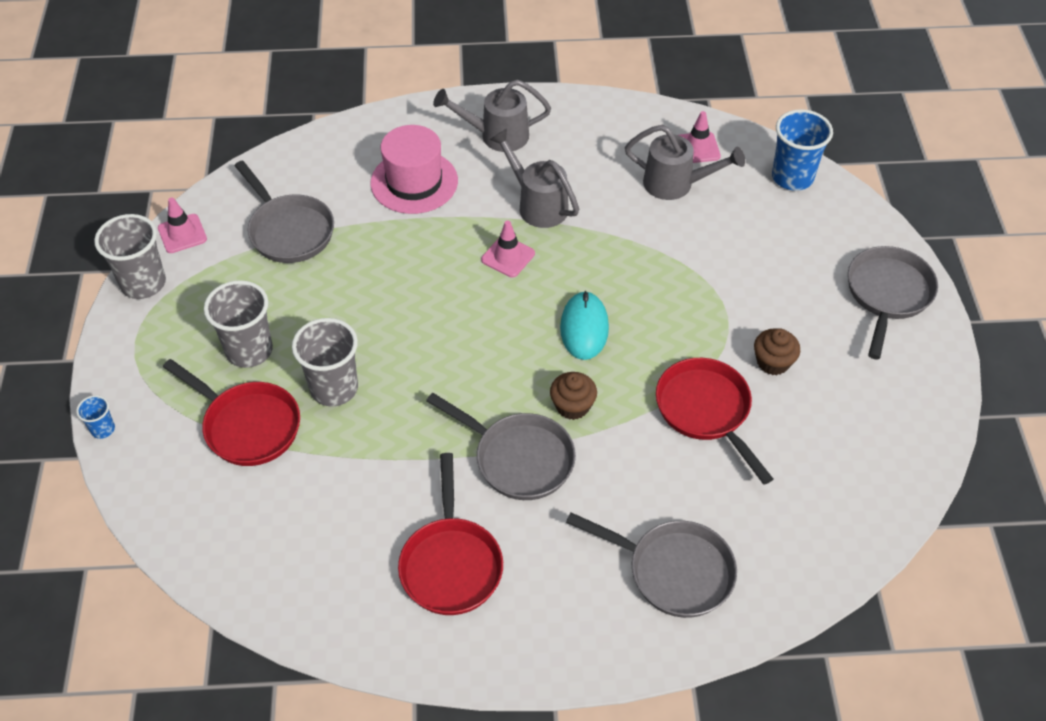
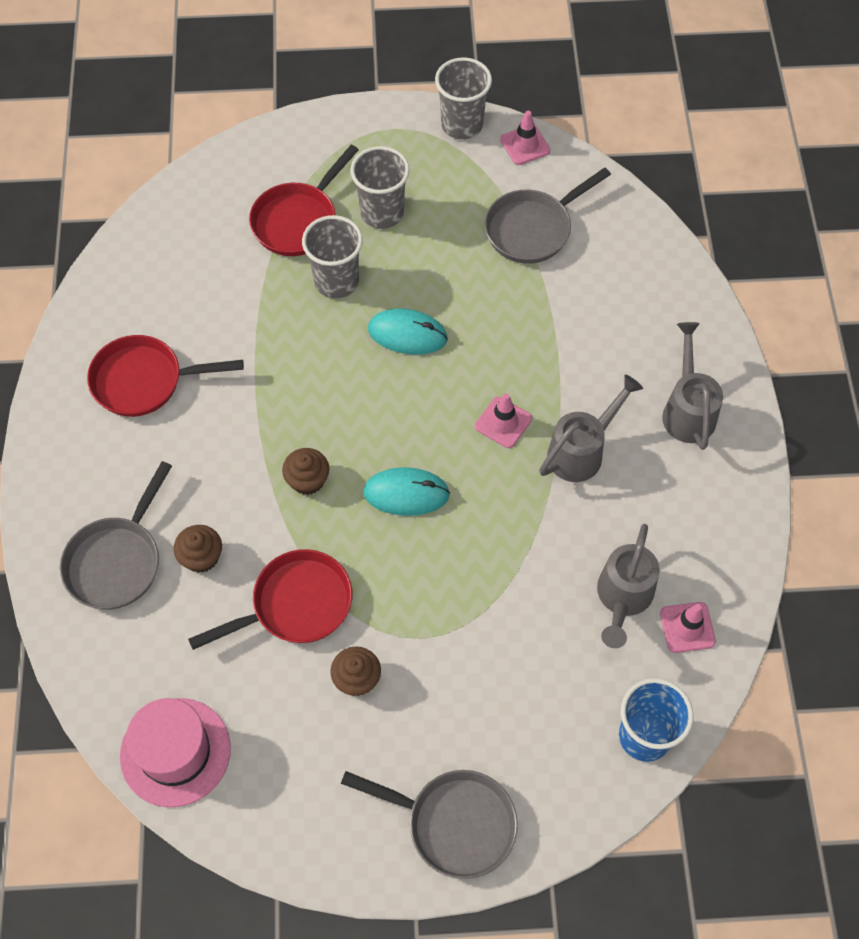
camera: 90 degrees right, 10 degrees up
blue cup [76,395,115,439] -> none
pink hat [370,125,458,214] -> pink hat moved to [120,698,231,807]
grey pan [426,393,576,500] -> none
none -> brown cupcake [174,525,222,573]
none -> turquoise mouse [368,309,448,355]

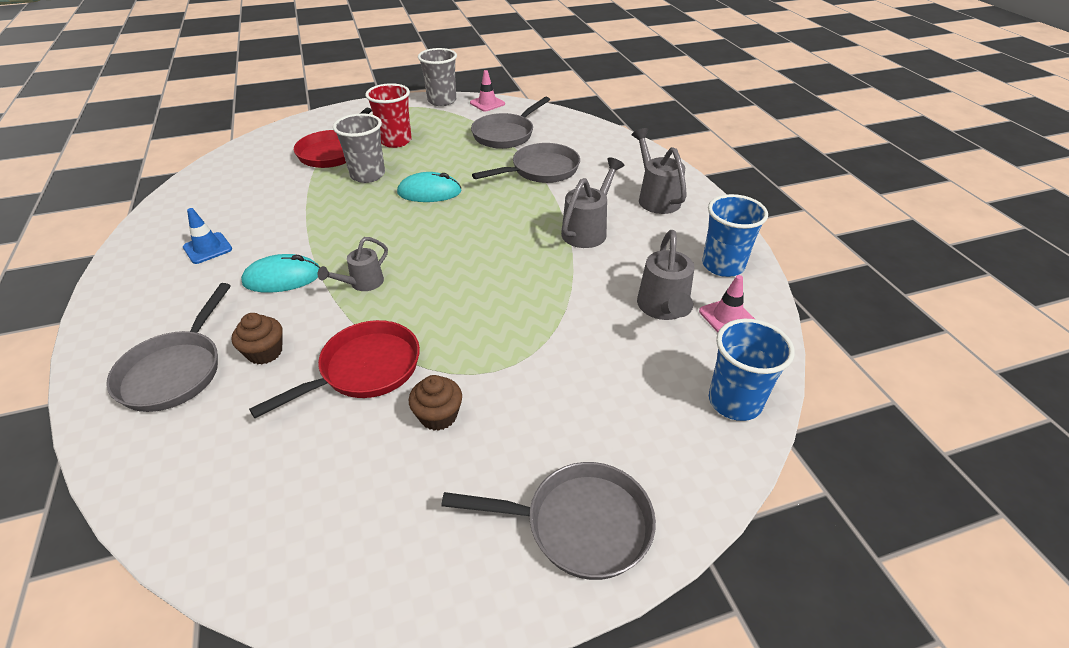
camera: 15 degrees left, 20 degrees down
red pan [87,335,244,417] -> blue traffic cone [183,208,232,264]
pink hat [120,698,231,807] -> none
brown cupcake [282,448,329,495] -> grey watering can [318,237,388,291]
grey cup [350,146,410,229] -> red cup [365,83,412,148]
turquoise mouse [363,467,450,516] -> turquoise mouse moved to [241,254,320,293]
pink traffic cone [475,394,532,448] -> none
none -> grey pan [472,143,580,183]
none -> blue cup [702,194,768,277]

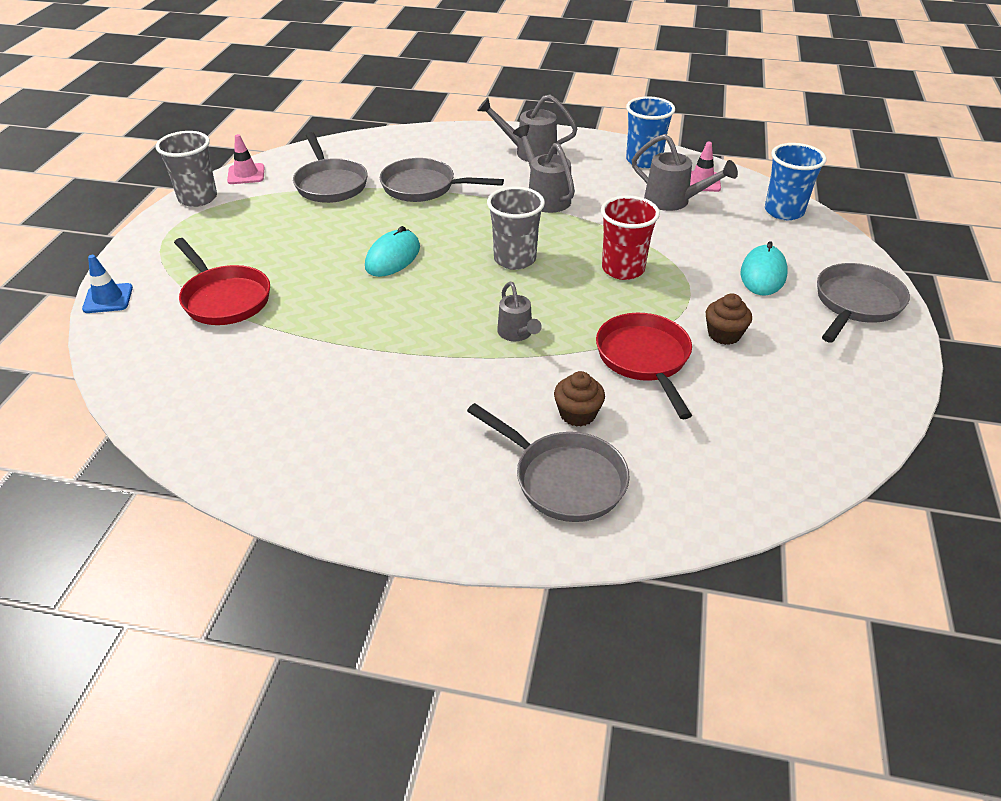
camera: 60 degrees left, 0 degrees up
blue traffic cone [183,208,232,264] -> blue traffic cone moved to [82,255,133,313]
turquoise mouse [241,254,320,293] -> turquoise mouse moved to [741,241,788,296]
grey cup [333,113,385,183] -> grey cup moved to [487,187,545,270]
red cup [365,83,412,148] -> red cup moved to [601,196,660,280]
grey pan [472,143,580,183] -> grey pan turned 75 degrees counterclockwise [380,158,504,202]

